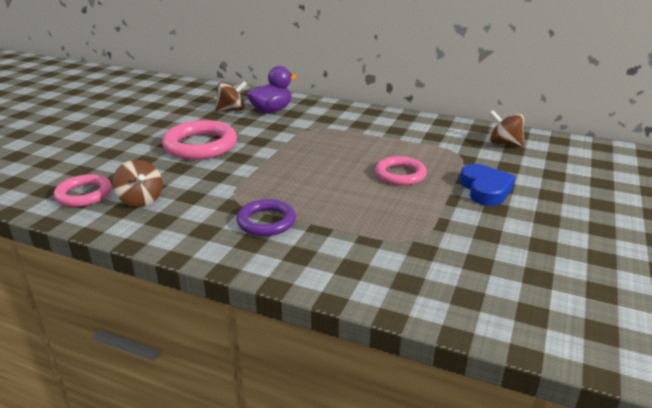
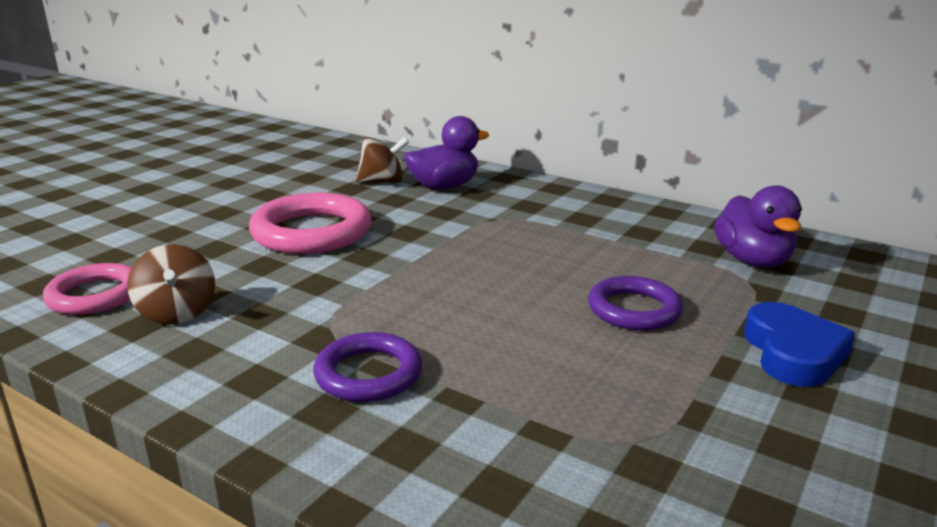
camera: 10 degrees right, 5 degrees down
pink ring [375,156,427,186] -> purple ring [588,276,683,331]
brown spinning top [489,110,524,147] -> none
none -> purple duck [714,185,802,268]

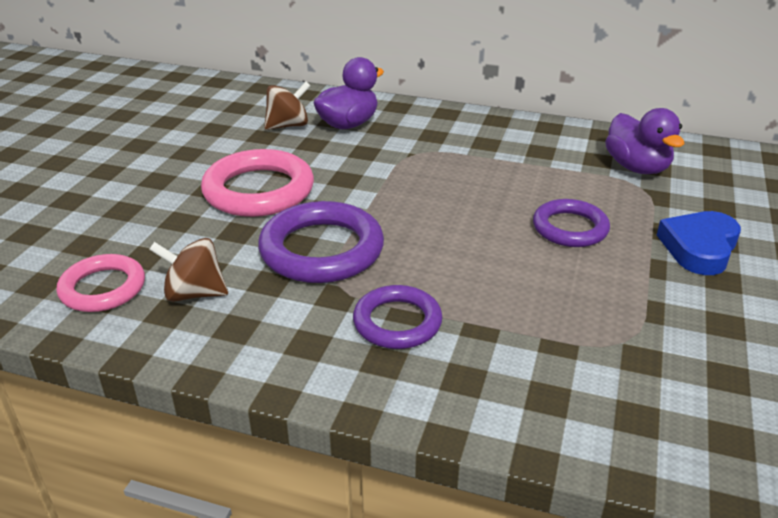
camera: 15 degrees left, 10 degrees up
brown spinning top [127,244,215,325] -> brown spinning top turned 135 degrees clockwise [149,238,228,302]
blue heart [744,302,855,387] -> blue heart turned 135 degrees counterclockwise [657,211,741,275]
none -> purple ring [258,201,384,283]

